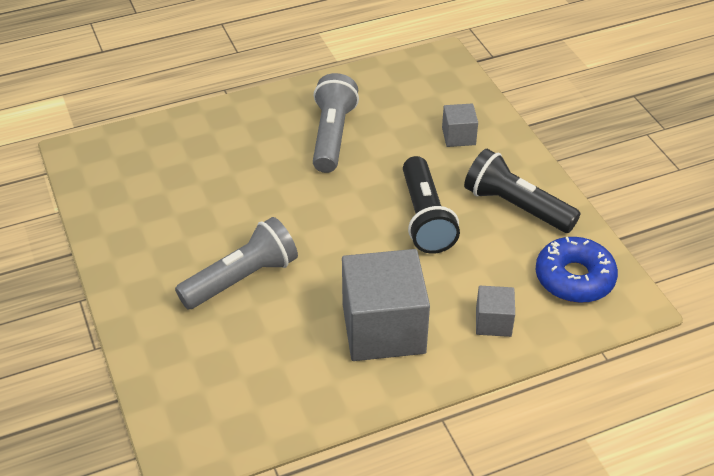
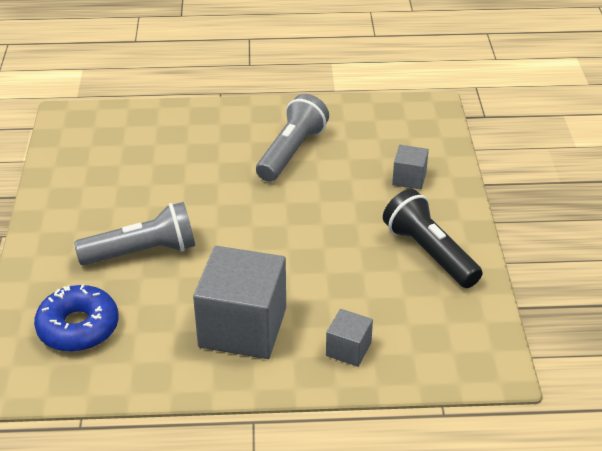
camera: 20 degrees right, 5 degrees down
black flashlight [403,156,460,254] -> none
blue donut [536,237,618,303] -> blue donut moved to [34,284,119,352]

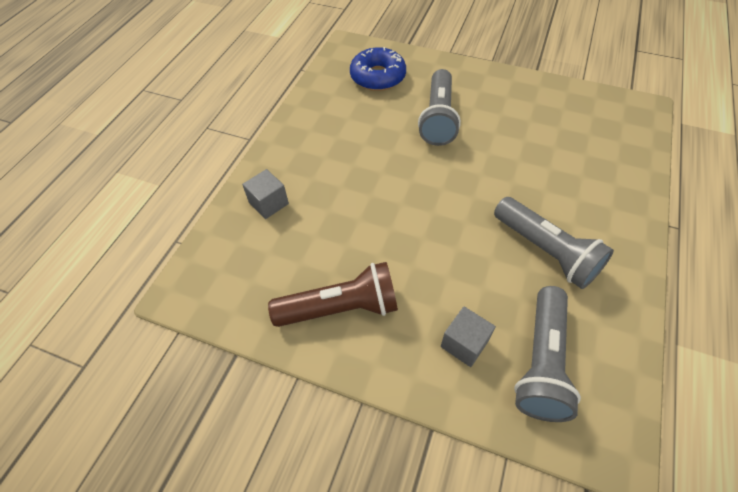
camera: 115 degrees right, 15 degrees up
grey cube [193,246,286,359] -> none
black flashlight [383,189,483,288] -> brown flashlight [268,262,398,327]
none -> grey flashlight [514,286,581,422]

